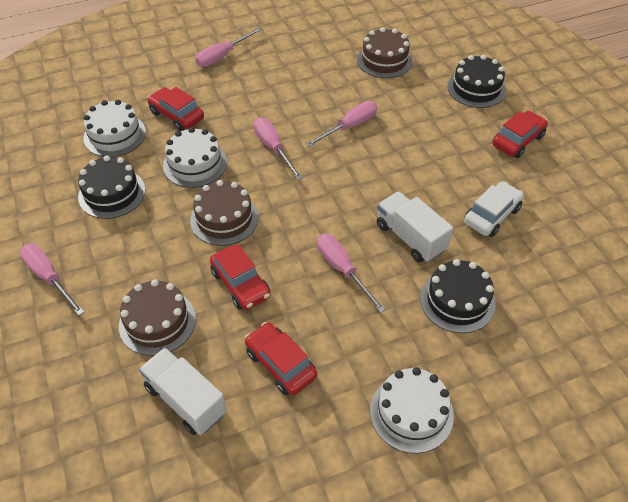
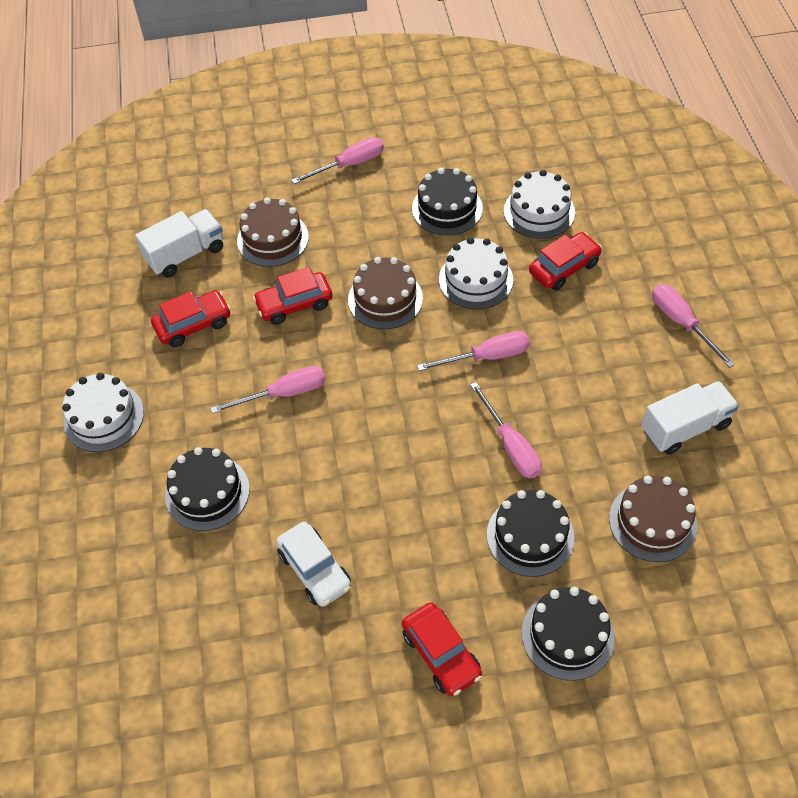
camera: 105 degrees right, 5 degrees up
white truck [377,191,453,262] -> white truck moved to [641,381,739,455]
none -> black cake [487,490,574,577]

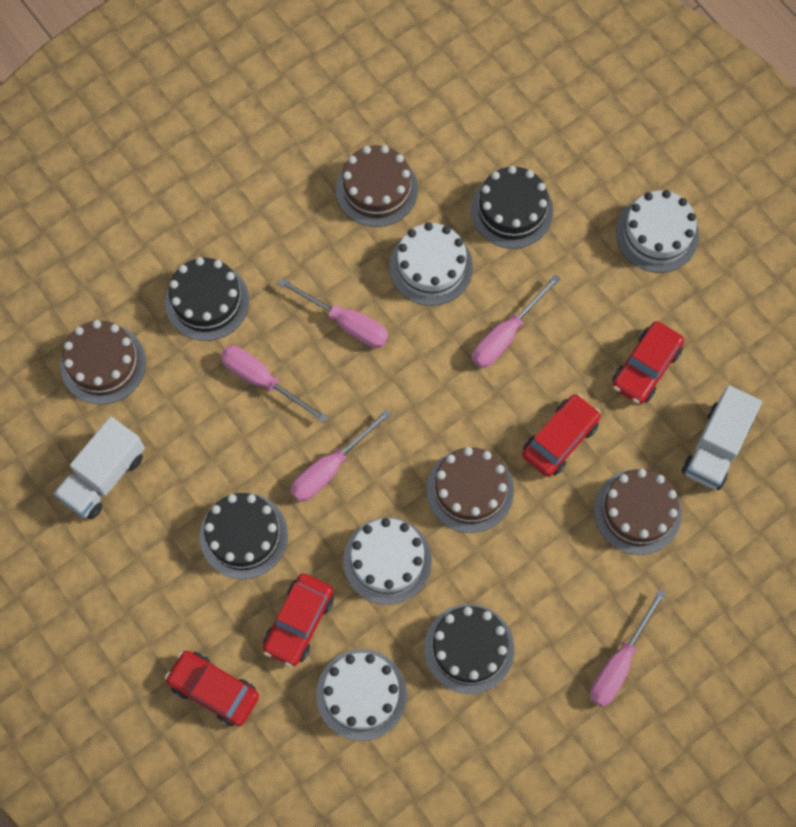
camera: 150 degrees right, 15 degrees up
white car [276,522,351,607] -> brown cake [336,145,418,227]
red car [402,602,482,696] -> red car moved to [165,651,259,727]
black cake [522,587,615,681] -> black cake moved to [200,493,288,579]
pink screwdriver [652,284,735,368] -> pink screwdriver moved to [278,278,388,348]
none -> white cake [389,222,473,306]

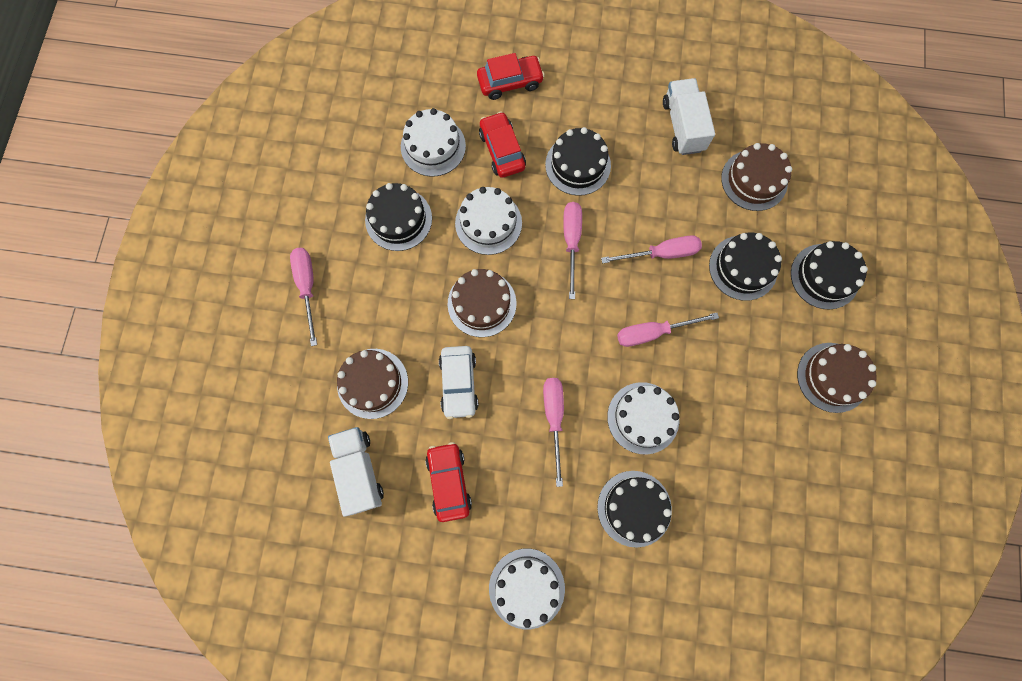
camera: 135 degrees right, 5 degrees up
brown cake [336,145,418,227] -> brown cake moved to [797,343,876,413]
red car [522,394,601,477] -> white car [439,346,478,419]
none -> black cake [791,241,868,310]

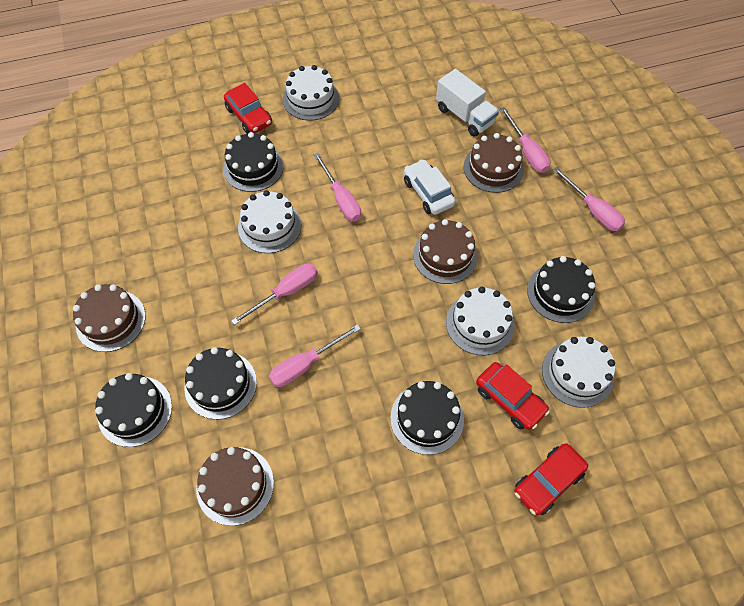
camera: 155 degrees right, 15 degrees down
red car [425,442,472,522] -> red car moved to [224,83,272,134]
pink screwdriver [563,202,582,299] -> pink screwdriver moved to [501,107,550,173]
white truck [663,78,715,155] -> none

